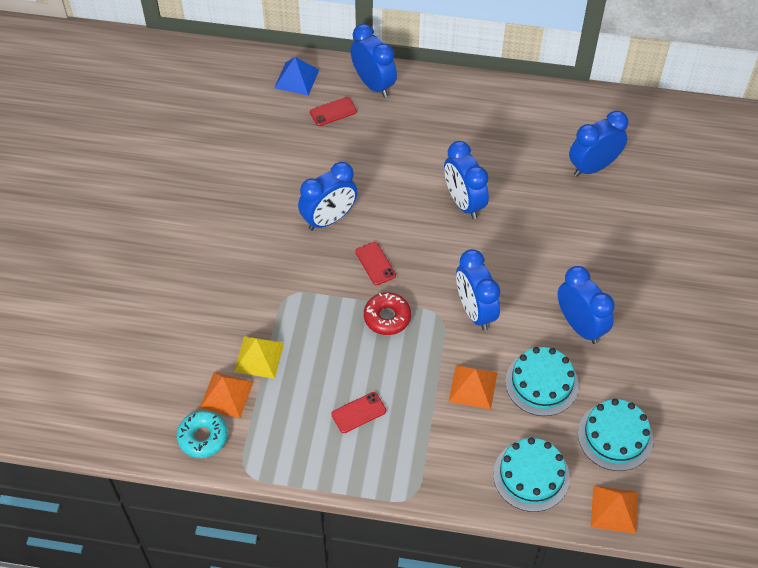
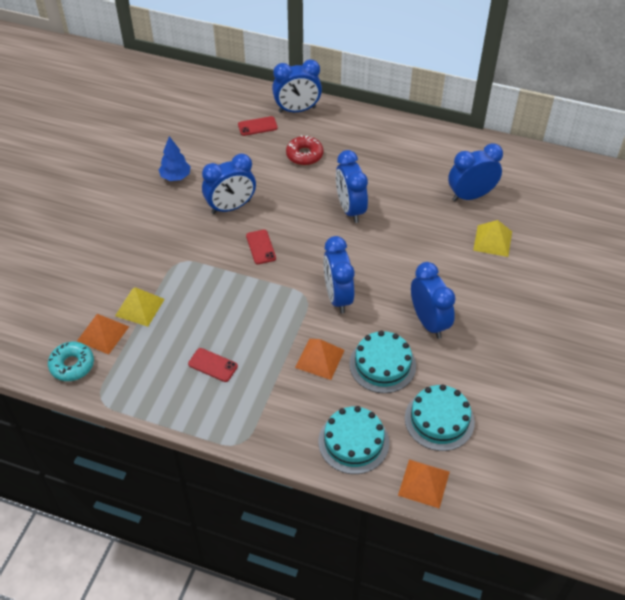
camera: 10 degrees right, 5 degrees down
blue pyramid [274,57,319,96] -> none
red phone [331,392,386,433] -> red phone turned 45 degrees clockwise [188,348,238,382]
blue clock [350,24,397,97] -> blue clock turned 105 degrees clockwise [272,59,322,113]
red donut [364,292,411,335] -> red donut moved to [286,135,323,165]
none -> blue tree [159,136,191,181]
none -> yellow pyramid [473,220,512,257]

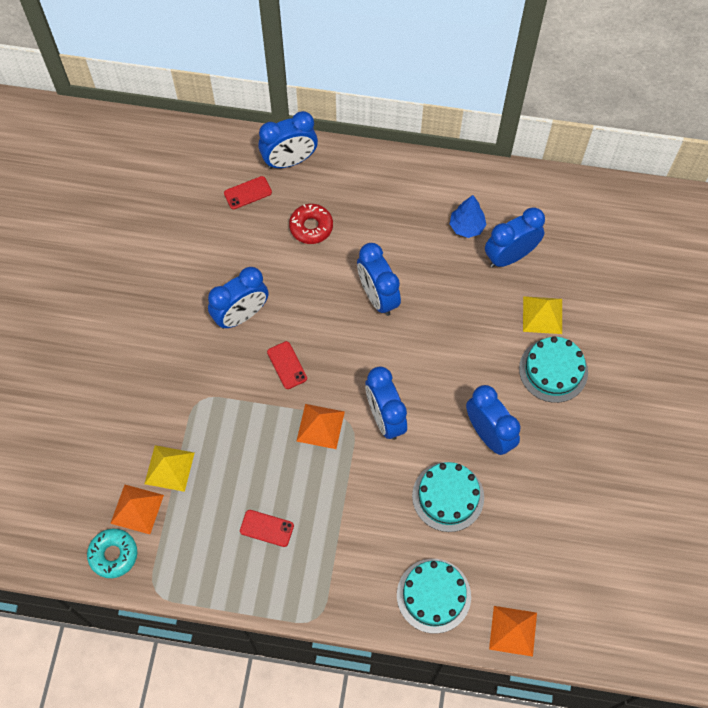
camera: 10 degrees left, 15 degrees up
blue tree [159,136,191,181] -> blue tree moved to [450,195,487,238]
orange pyramid [295,339,345,380] -> orange pyramid moved to [296,404,345,449]
turquoise cake [405,384,475,451] -> turquoise cake moved to [519,336,588,403]

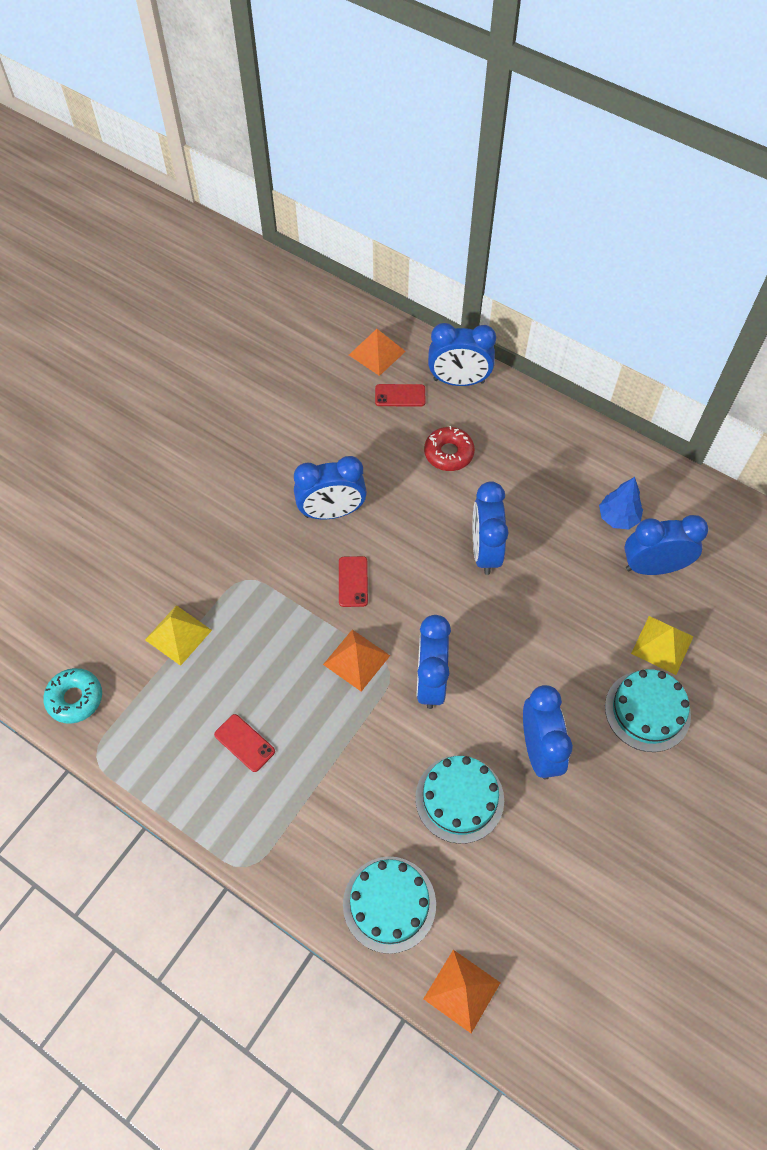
camera: 25 degrees right, 5 degrees down
orange pyramid [110,485,164,534] -> orange pyramid moved to [349,329,406,376]

